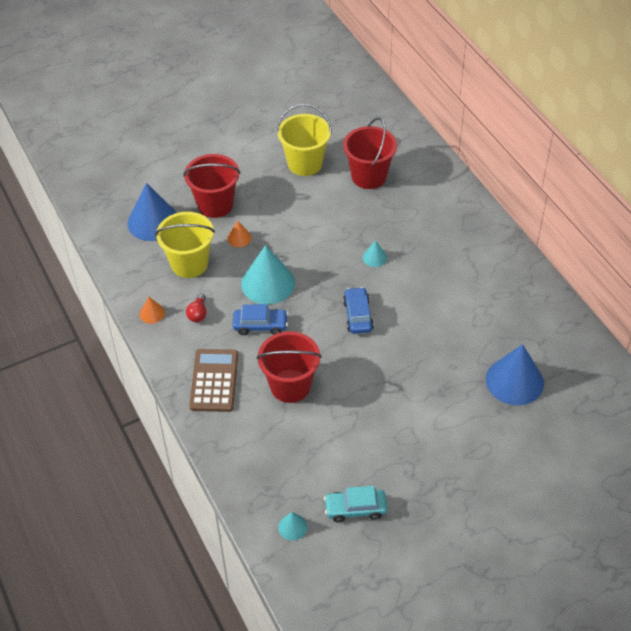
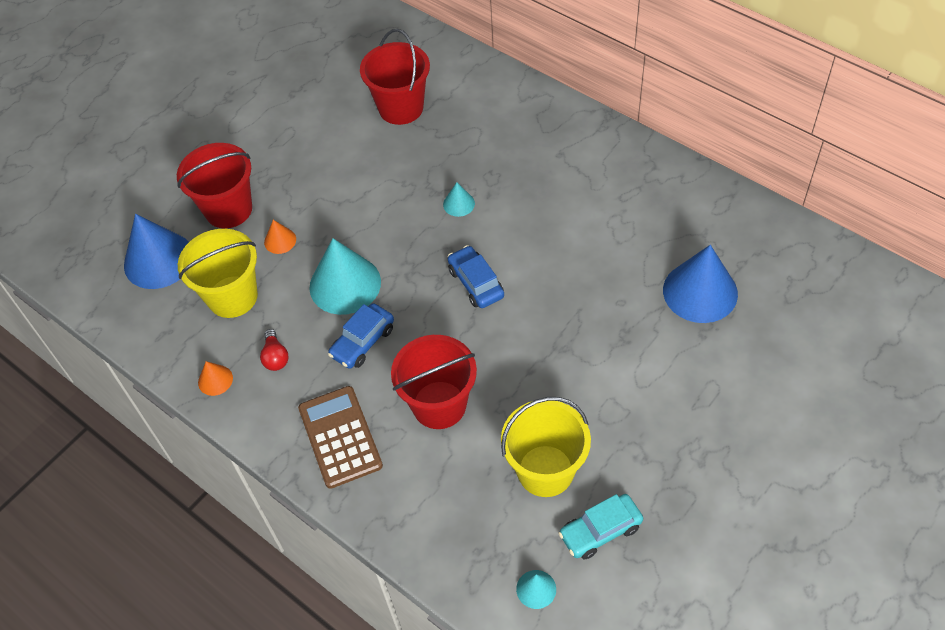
camera: 20 degrees left, 5 degrees up
blue car [233,304,288,335] -> blue car turned 150 degrees clockwise [328,303,394,369]
yellow bucket [277,103,332,176] -> yellow bucket moved to [501,397,591,497]

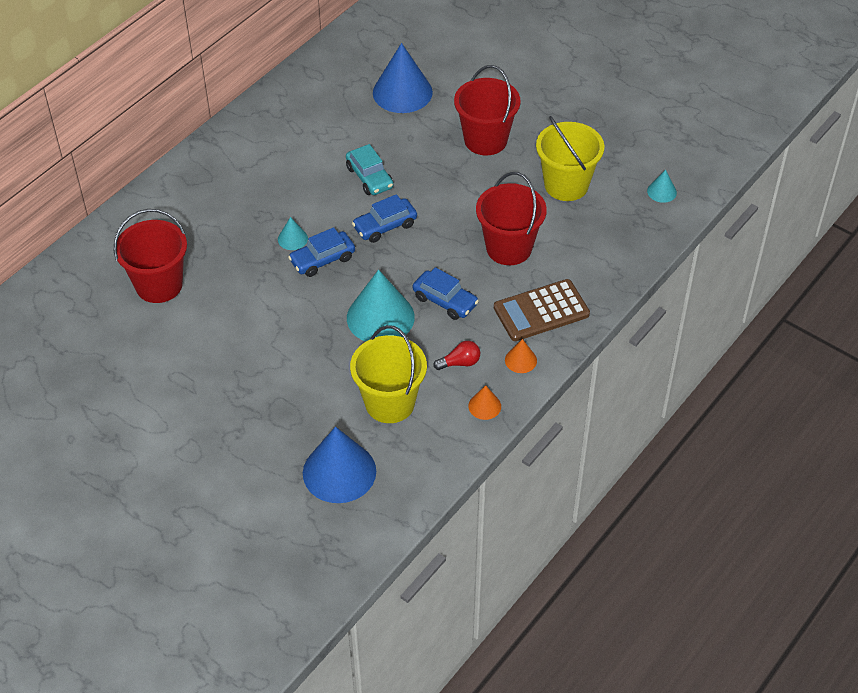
camera: 95 degrees left, 5 degrees down
red bucket [177,143,252,228] -> red bucket moved to [454,65,521,155]
orange cone [264,220,296,254] -> orange cone moved to [505,339,537,373]
turquoise car [558,494,643,560] -> turquoise car moved to [346,144,393,195]
none -> blue car [288,227,355,277]

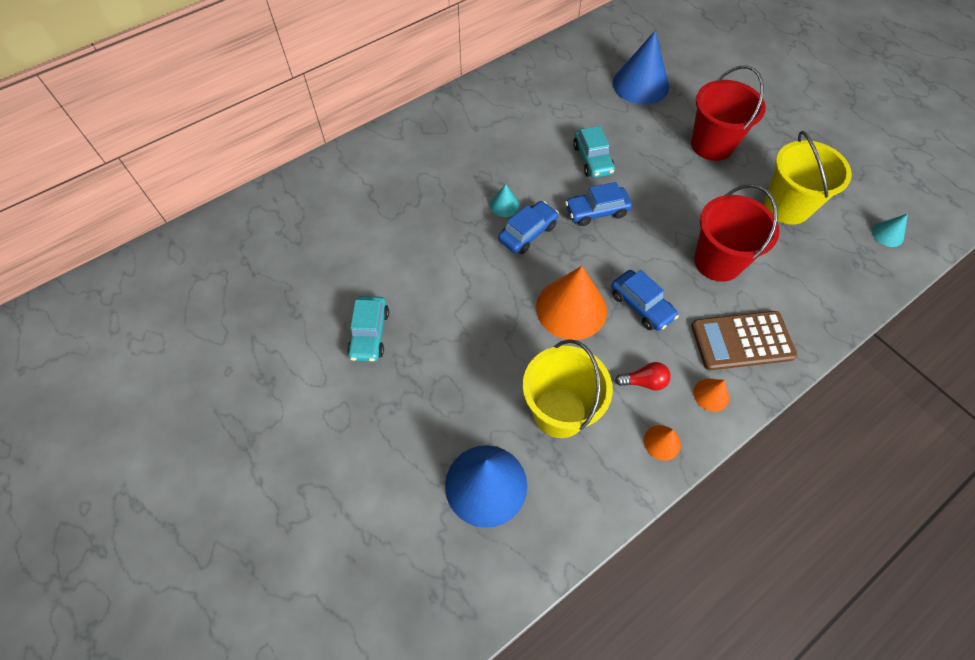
camera: 15 degrees right, 10 degrees up
red bucket [114,209,187,303] -> none
blue car [288,227,355,277] -> blue car turned 150 degrees clockwise [498,201,559,254]
turquoise cone [347,270,415,342] -> orange cone [536,266,607,340]
none -> turquoise car [347,296,389,362]

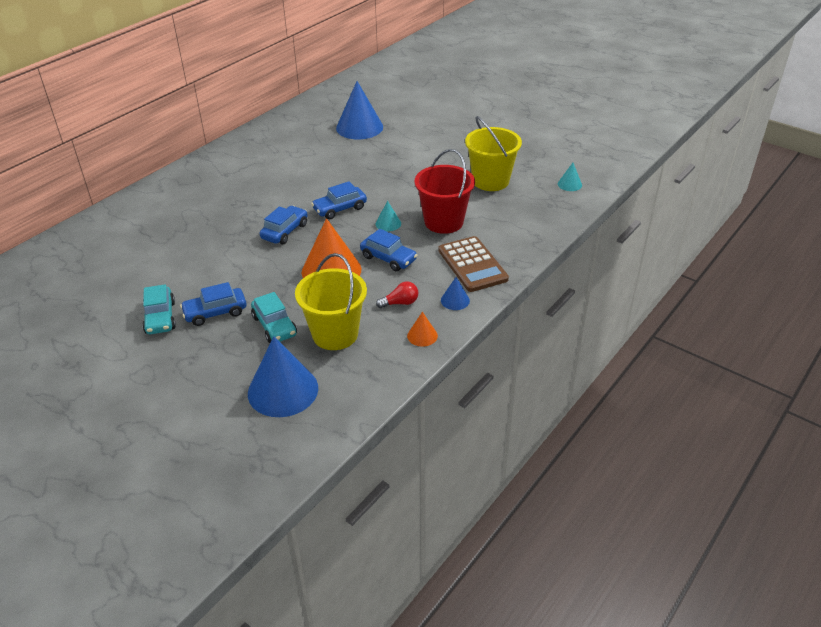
camera: 15 degrees left, 20 degrees down
turquoise cone [490,184,520,217] -> turquoise cone moved to [376,201,401,231]
turquoise car [573,126,615,178] -> turquoise car moved to [251,292,297,343]
red bucket [691,66,766,161] -> none
brown calculator [691,311,797,370] -> brown calculator turned 90 degrees counterclockwise [438,236,509,292]
orange cone [694,379,729,412] -> blue cone [441,277,470,310]
none -> blue car [180,282,247,326]

